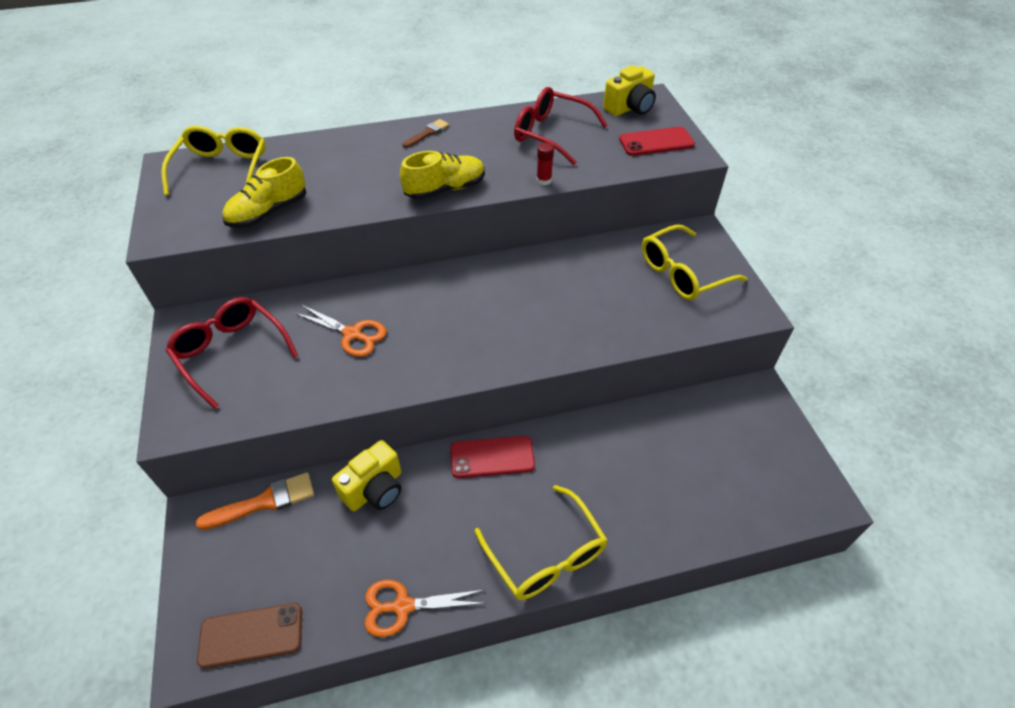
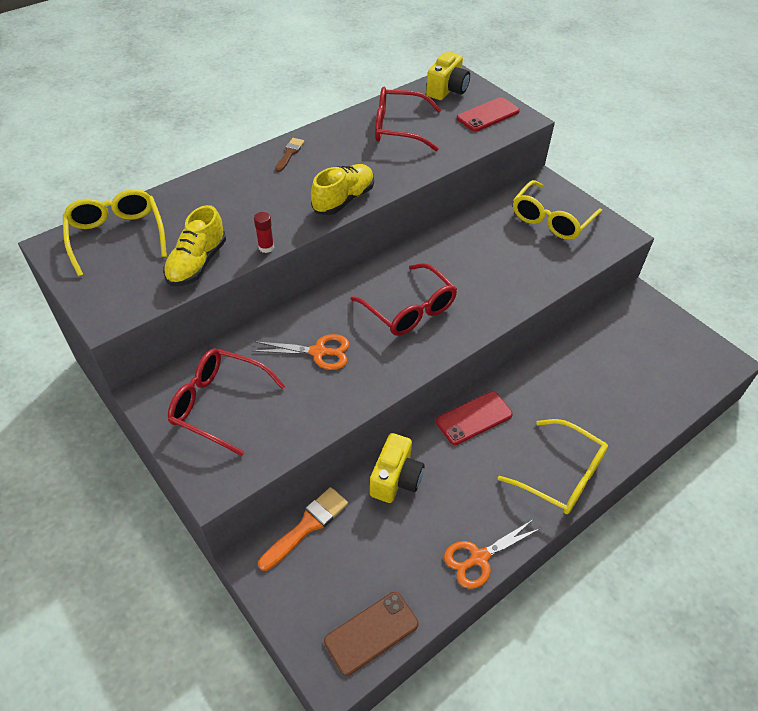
camera: 25 degrees left, 0 degrees up
red glue stick [536,142,554,185] -> red glue stick moved to [254,212,274,253]
none -> red glasses [351,263,457,336]

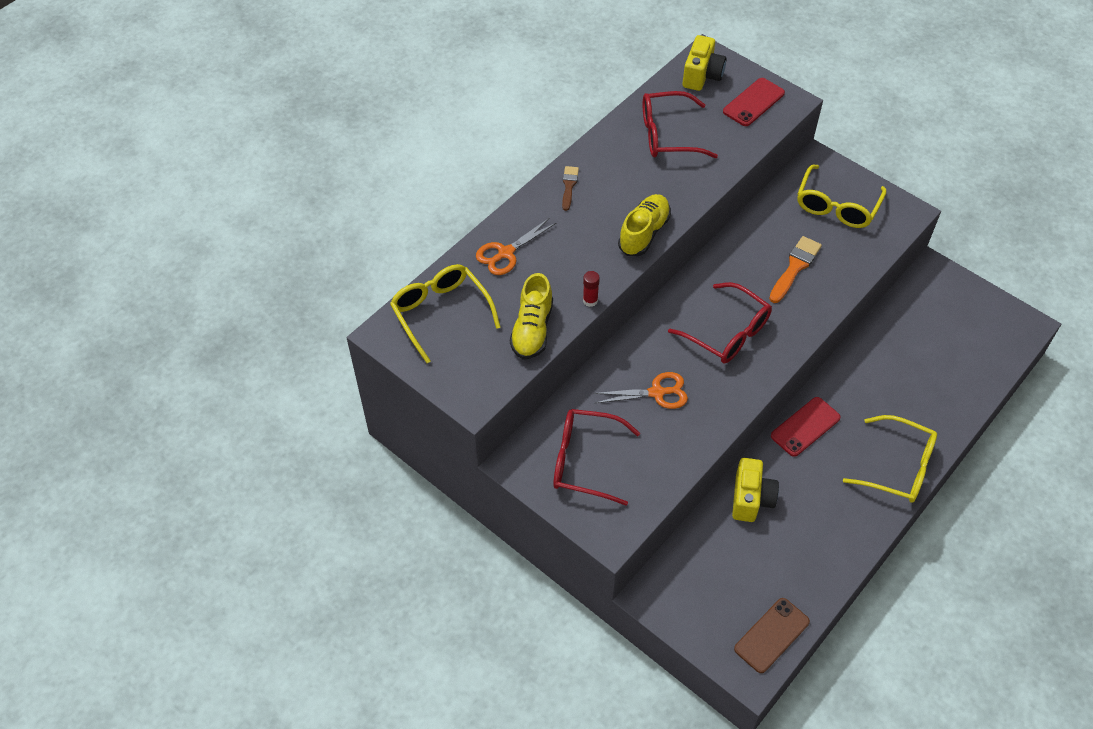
camera: 10 degrees left, 5 degrees up
orange brush [258,487,348,571] -> orange brush moved to [769,236,822,303]
orange scissors [444,519,541,589] -> orange scissors moved to [476,218,556,275]

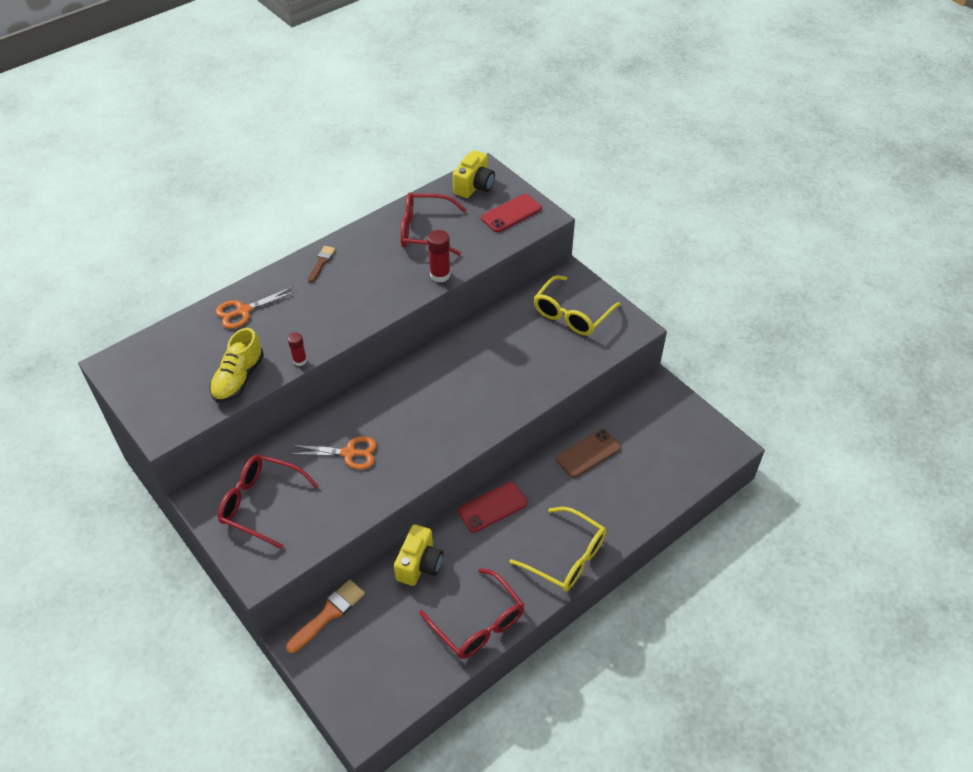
camera: 10 degrees right, 5 degrees down
yellow glasses [390,264,501,363] -> none
yellow shoe [618,194,671,256] -> none
red glasses [668,282,772,364] -> red glasses moved to [419,568,524,659]
brown phone [734,598,810,673] -> brown phone moved to [556,429,621,478]
orange brush [769,236,822,303] -> orange brush moved to [286,579,365,653]
none -> red glue stick [427,230,450,282]

